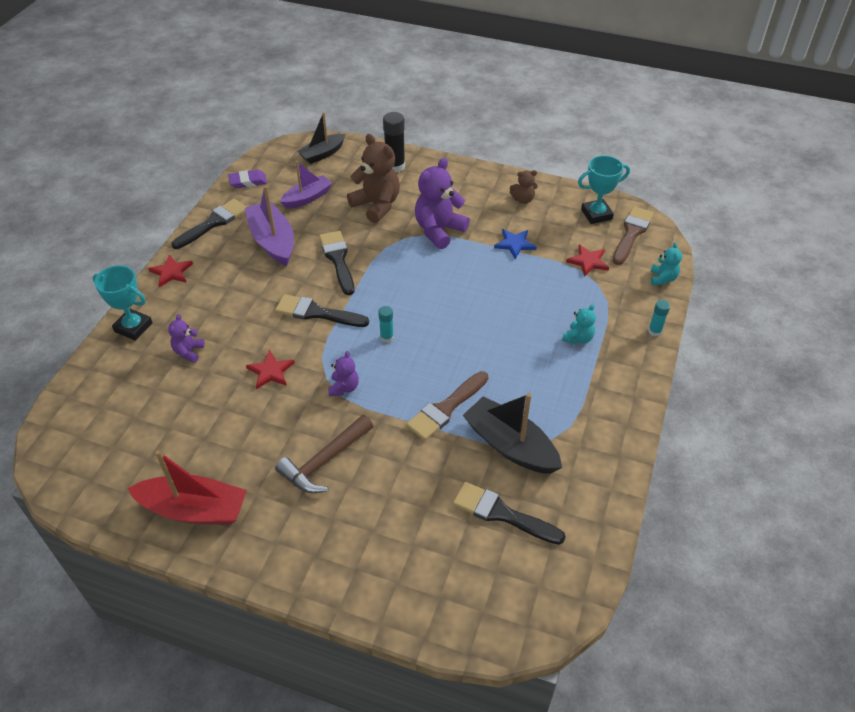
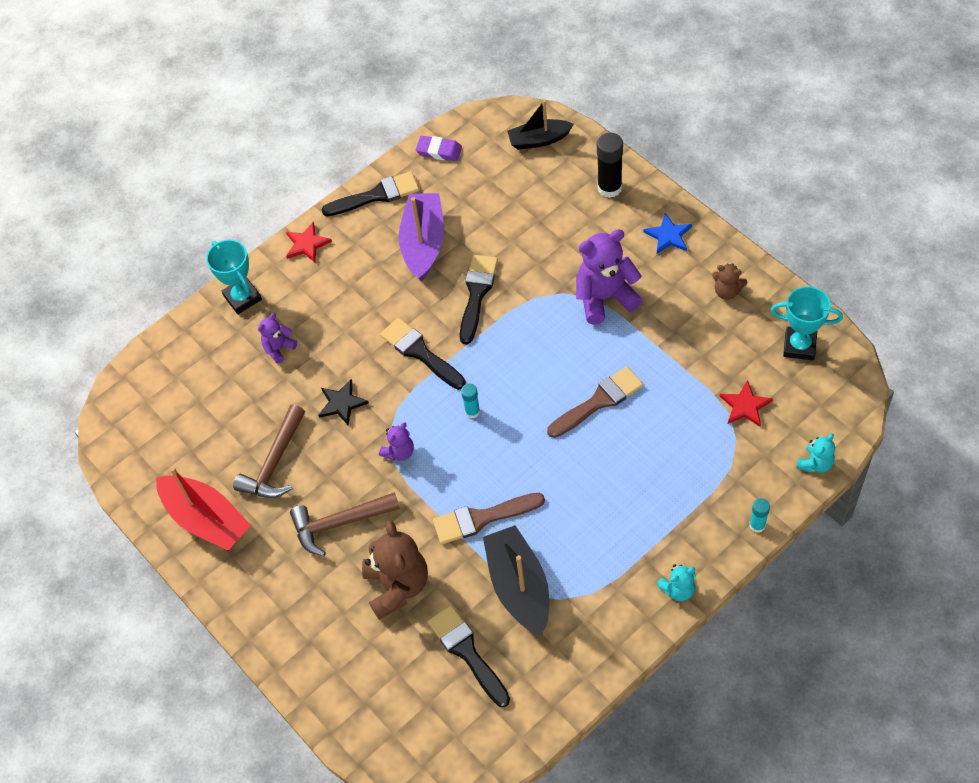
camera: 35 degrees right, 10 degrees up
red star [246,350,295,389] -> black star [318,379,369,425]
purple boat [280,161,332,209] -> none
brown teddy bear [347,134,400,223] -> brown teddy bear moved to [362,520,428,620]
blue star [494,229,537,259] -> blue star moved to [643,213,692,254]
turquoise teddy bear [562,304,596,344] -> turquoise teddy bear moved to [657,564,696,601]
brown brush [613,206,654,265] -> brown brush moved to [547,366,643,438]
none -> brown hammer [233,405,305,498]

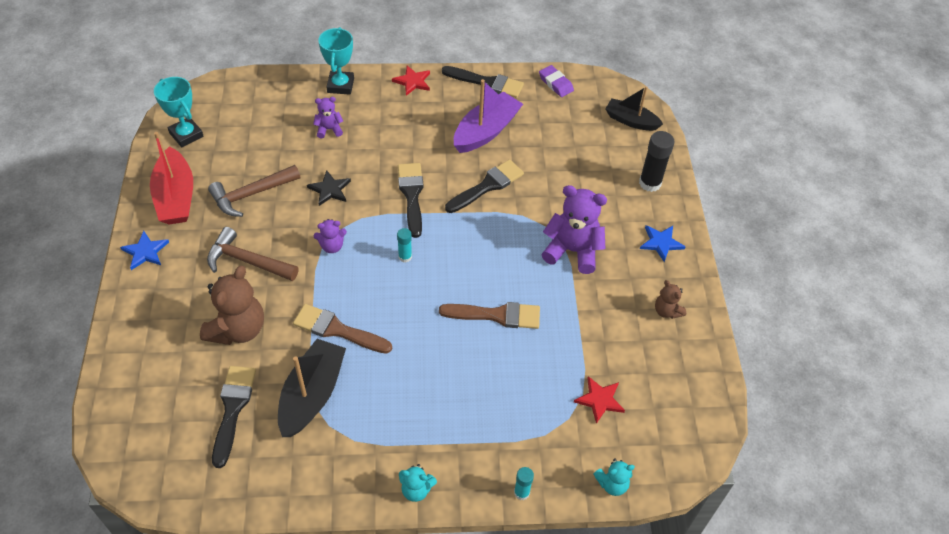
camera: 30 degrees right, 5 degrees down
turquoise trophy [771,286,843,360] -> turquoise trophy moved to [154,77,203,147]
none -> blue star [120,231,169,270]

